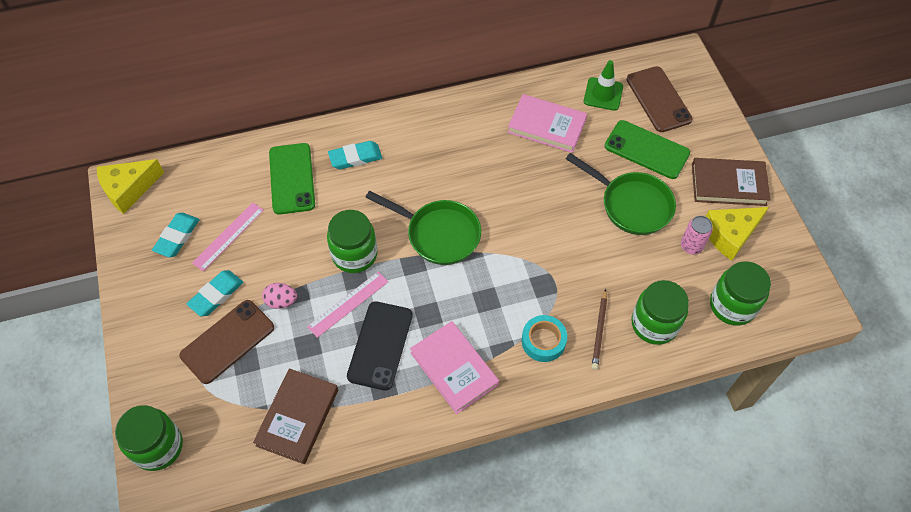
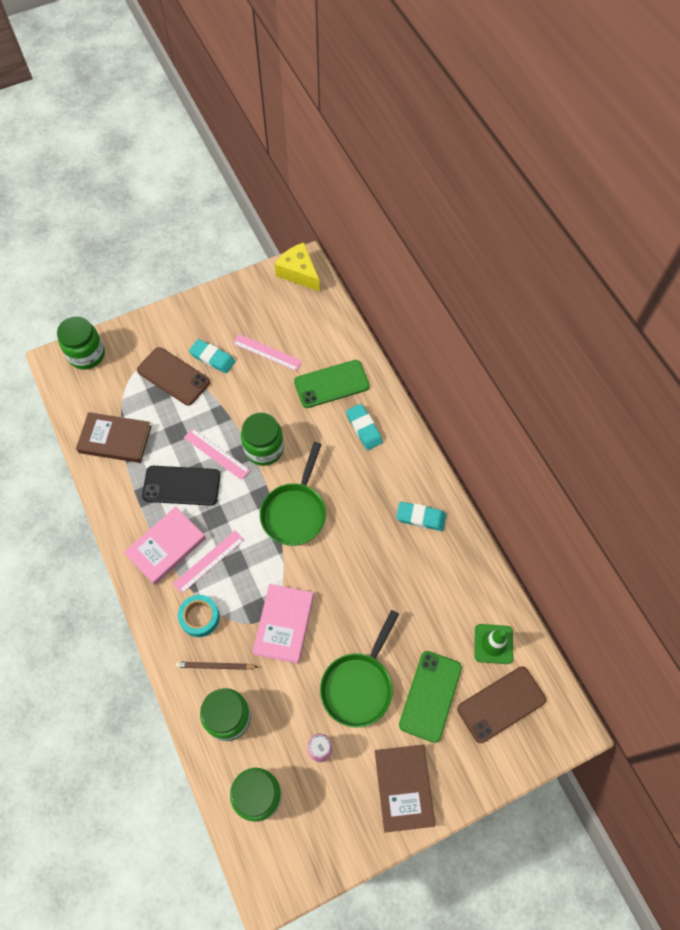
camera: 80 degrees right, 5 degrees up
turquoise eraser [152,213,200,257] -> turquoise eraser moved to [396,502,446,531]
pink egg [262,283,297,309] -> none
pink book [508,94,587,153] -> pink book moved to [253,584,314,664]
yellow cheese [706,207,769,261] -> none
none -> pink ruler [173,530,244,594]

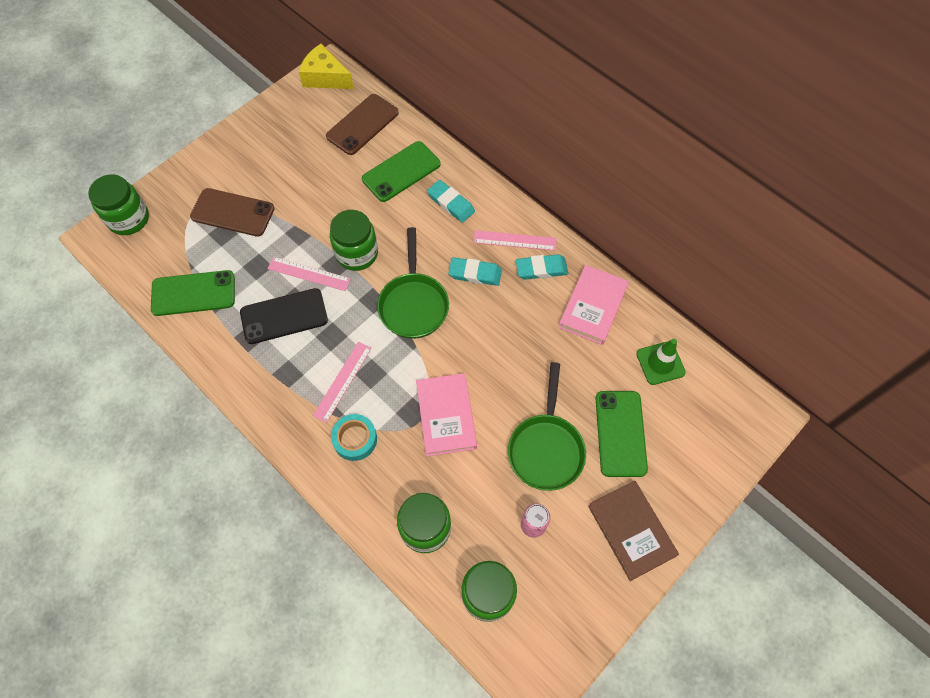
camera: 20 degrees left, 0 degrees up
brown book [76,412,152,463] -> green phone [151,270,235,316]
pink book [124,507,206,585] -> pink book moved to [558,265,629,345]
brown pencil [176,662,258,670] -> none
turquoise eraser [189,339,235,374] -> turquoise eraser moved to [449,257,502,286]
pink ruler [232,334,302,371] -> pink ruler moved to [473,230,557,251]
brown phone [457,667,546,743] -> brown phone moved to [326,94,399,155]

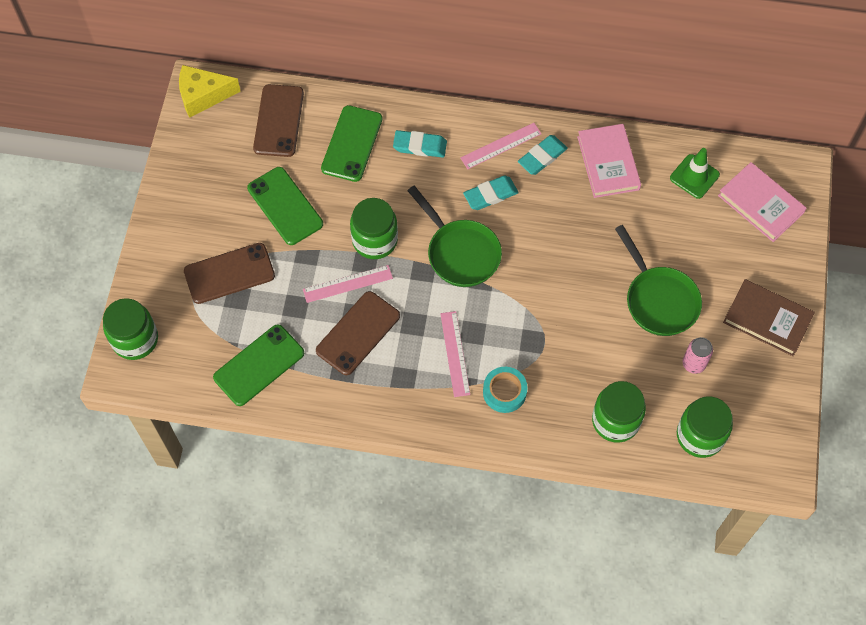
camera: 35 degrees left, 0 degrees up
black phone [240,288,328,344] -> brown phone [316,291,400,375]
pink book [416,373,477,456] -> pink book moved to [718,162,806,242]
green phone [595,391,648,477] -> green phone moved to [247,167,323,245]

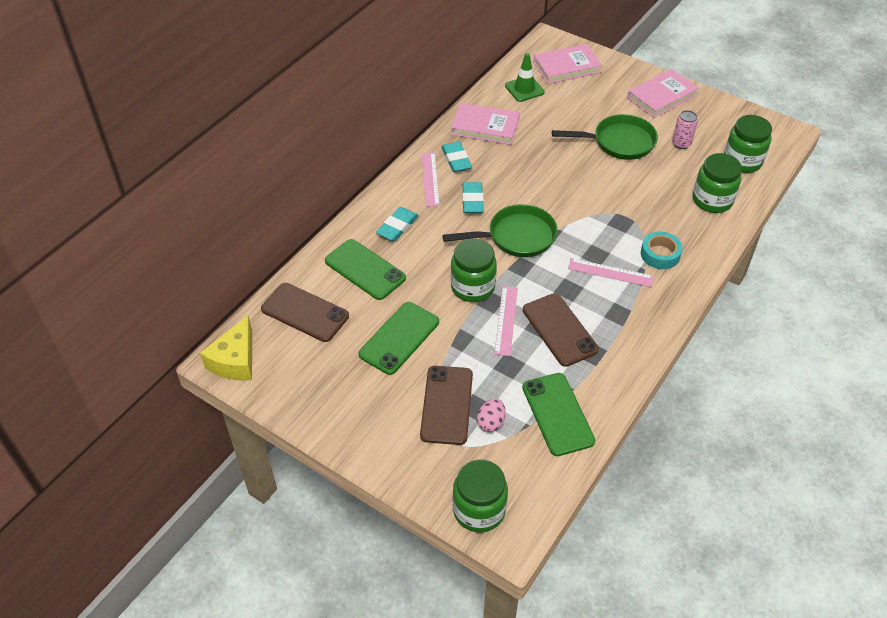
camera: 65 degrees left, 15 degrees down
green phone [247,167,323,245] -> green phone turned 45 degrees counterclockwise [359,302,439,375]
brown book [723,279,815,356] -> pink book [627,69,699,118]
none -> pink egg [477,398,505,432]

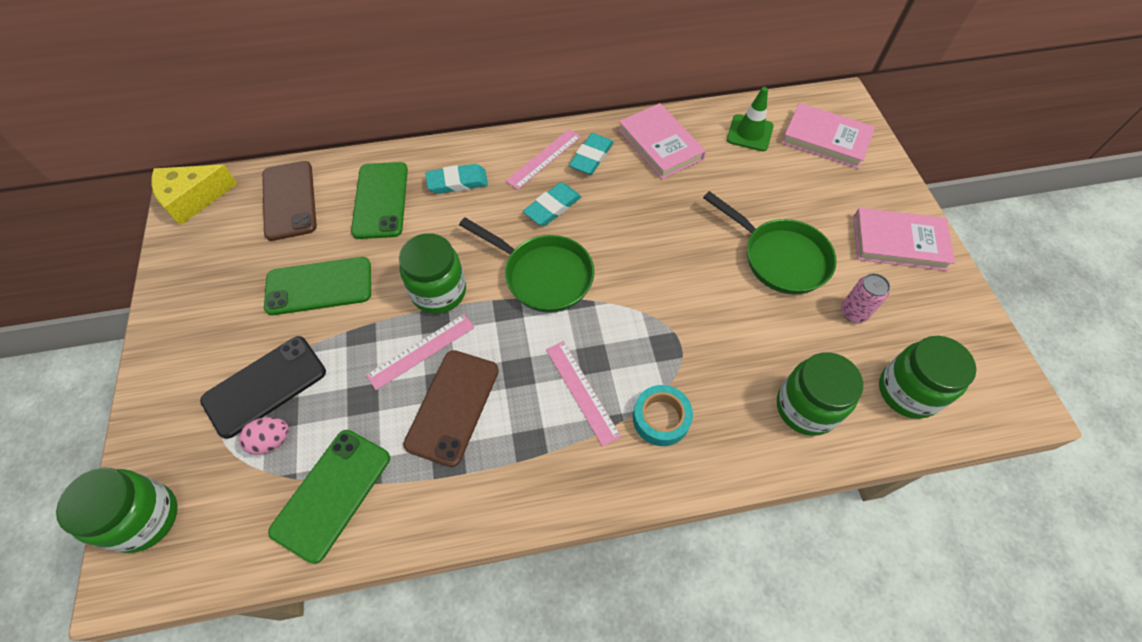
camera: 45 degrees right, 10 degrees up
brown phone [420,366,473,445] -> black phone [200,336,326,439]

